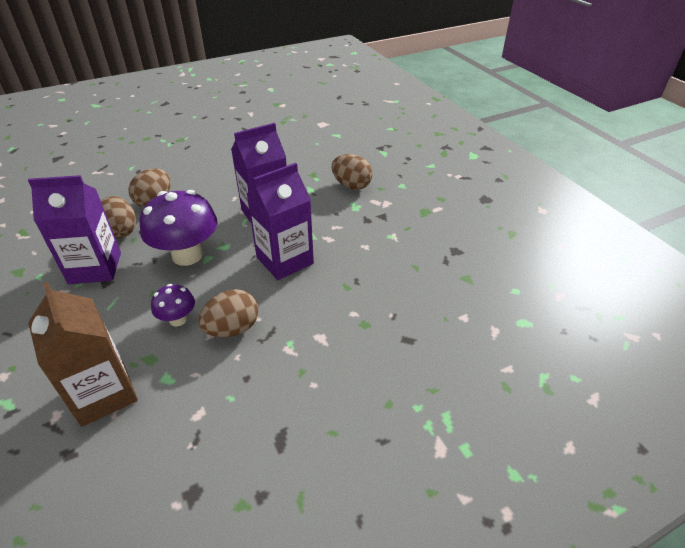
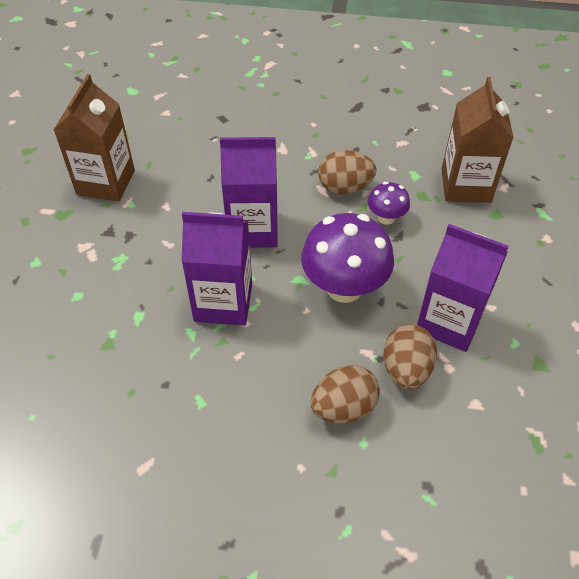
camera: 145 degrees left, 10 degrees up
brown egg [332,154,373,190] -> none
none -> brown carton [54,74,135,202]

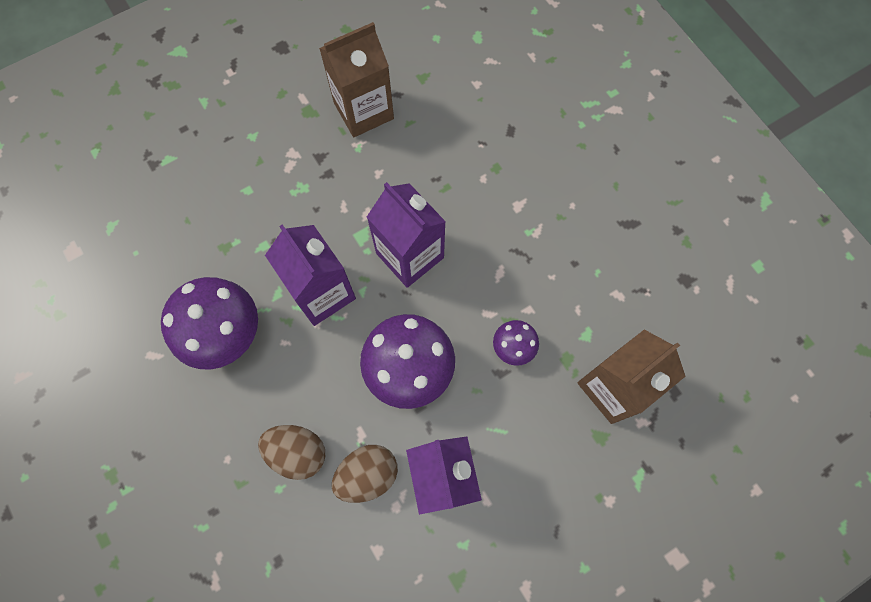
camera: 50 degrees right, 20 degrees up
brown egg [318,150,377,194] -> none
none -> purple mushroom [161,277,258,370]

